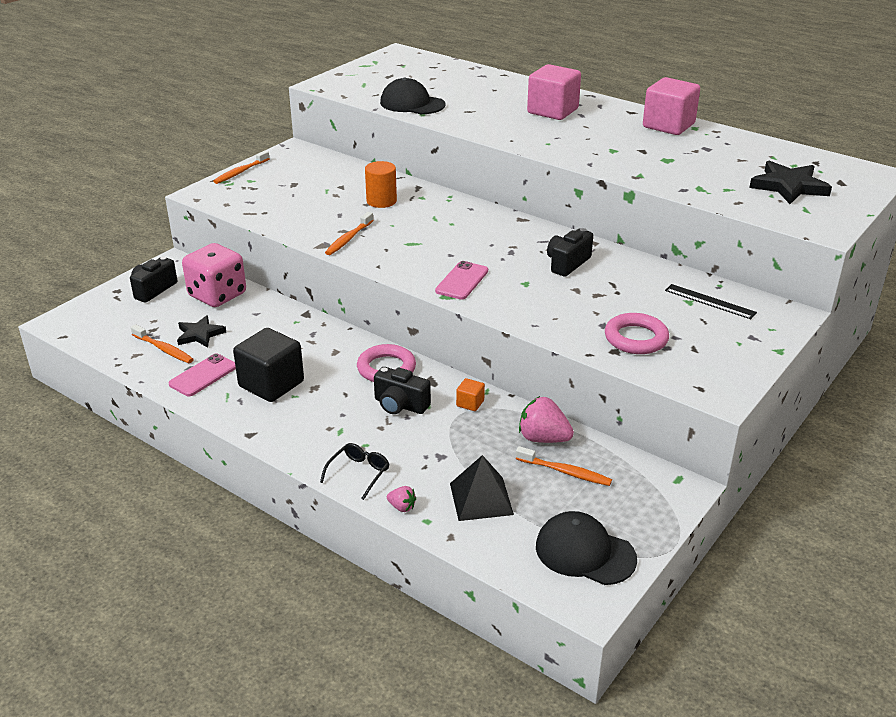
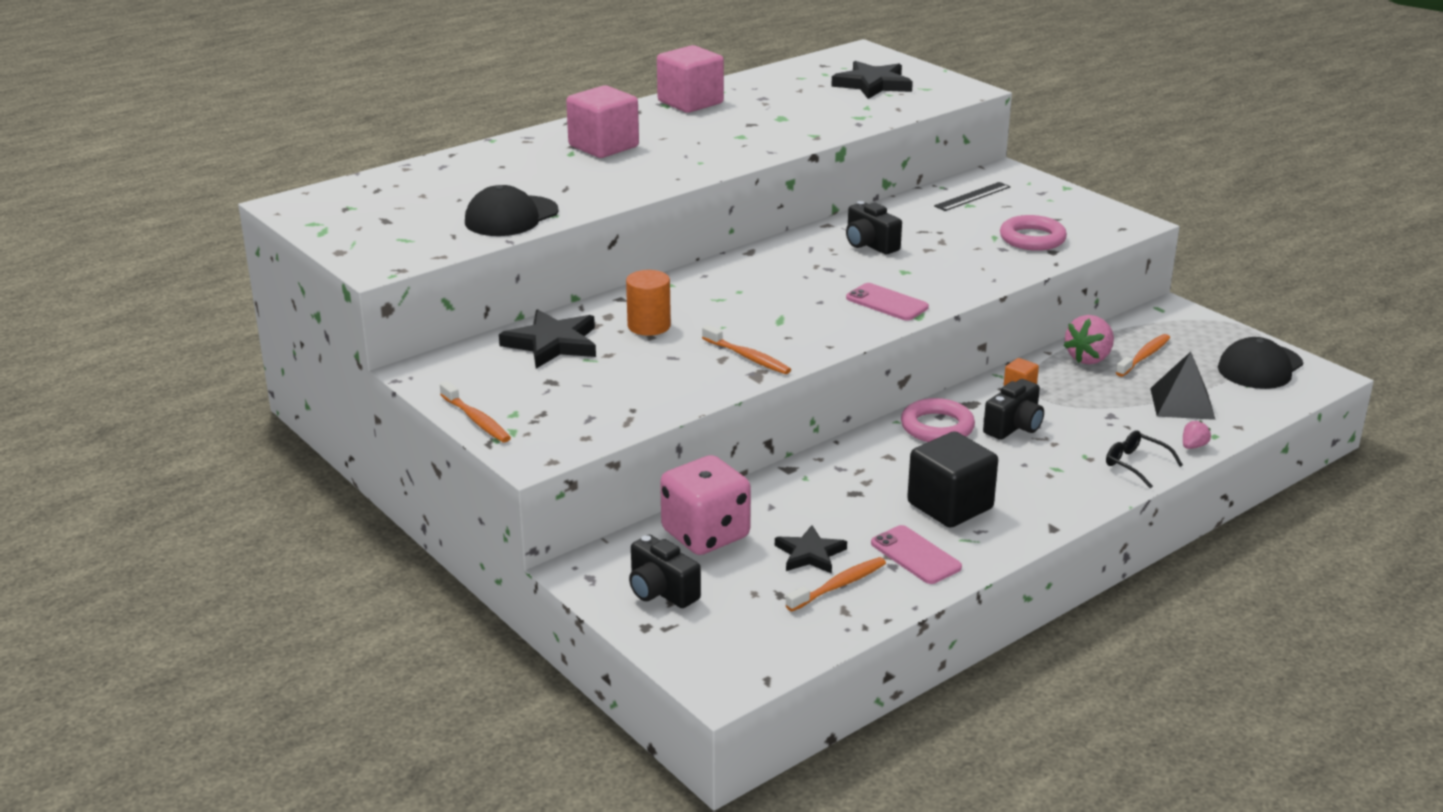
camera: 75 degrees left, 5 degrees down
none -> black star [499,309,596,369]

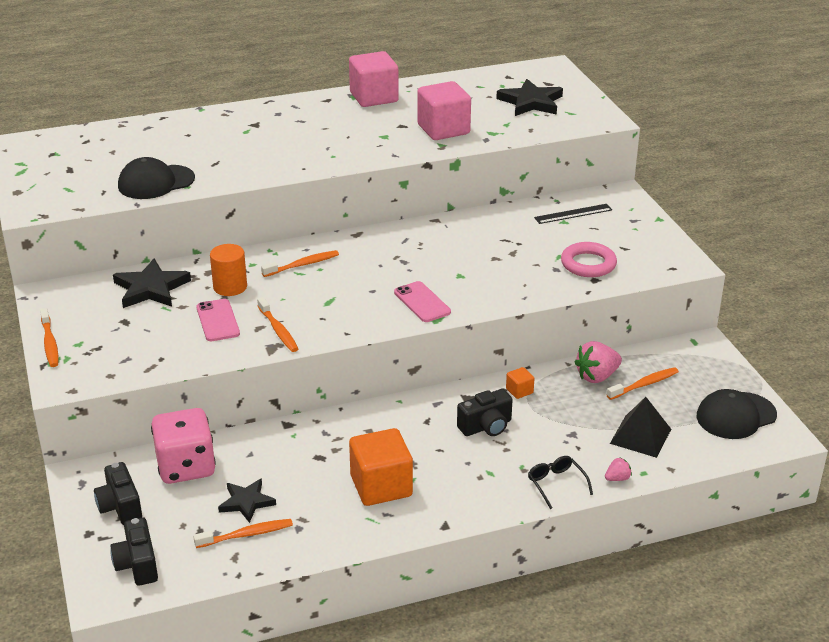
camera: 20 degrees right, 5 degrees up
pink cube [566,85,639,158] -> pink cube moved to [417,81,471,140]
black camera [846,201,902,254] -> black camera moved to [110,517,158,586]
pink phone [871,525,962,584] -> pink phone moved to [196,299,240,341]
pink ring [901,398,975,442] -> none
black cube [907,431,998,528] -> orange cube [349,428,413,506]
none -> orange toothbrush [261,250,339,277]

